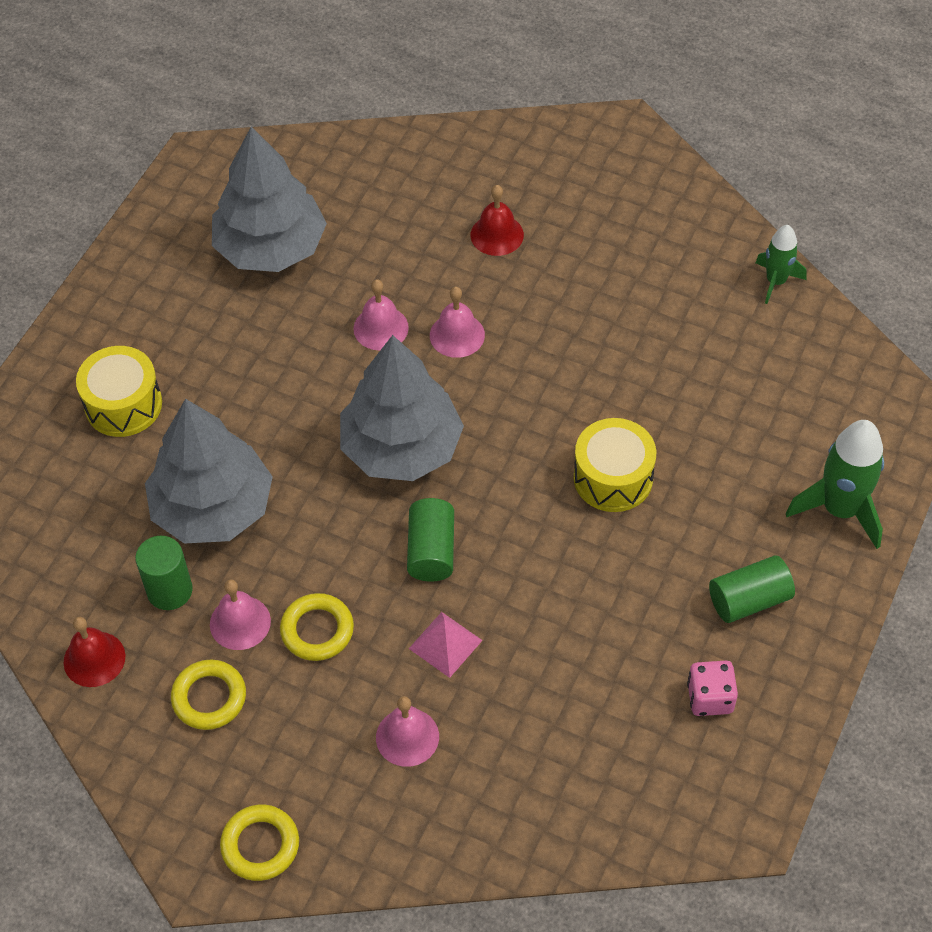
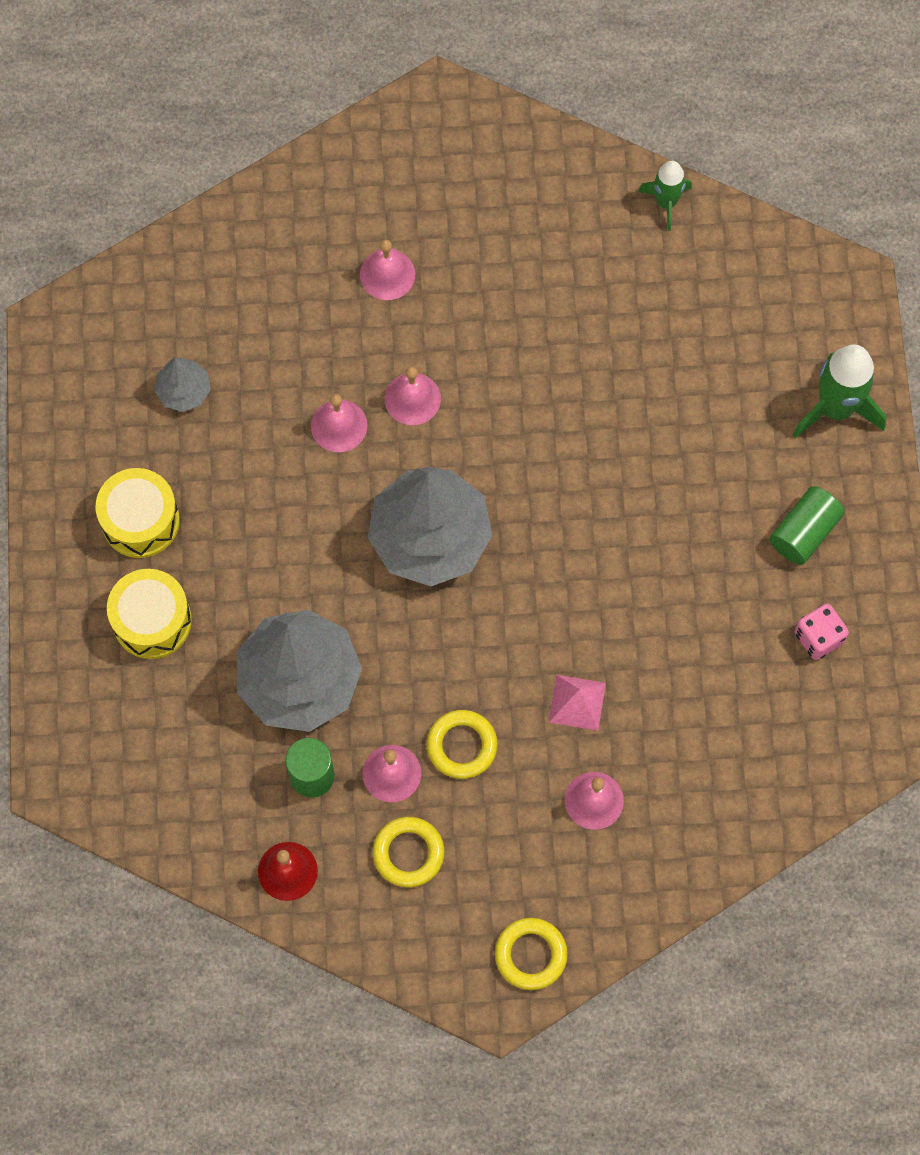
camera: 30 degrees left, 15 degrees up
grey tree [212,127,327,272] -> grey tree [155,358,211,412], size x0.46
green cylinder [407,498,454,582] -> none
red bell [471,185,524,256] -> pink bell [360,239,415,300]
yellow drum [574,418,656,512] -> yellow drum moved to [96,468,180,558]

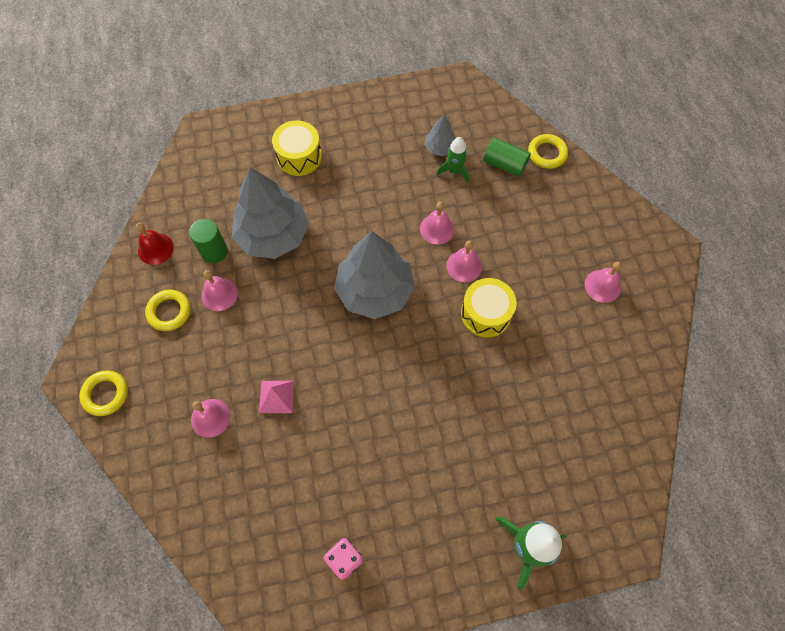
camera: 80 degrees right, 5 degrees down
yellow drum [96,468,180,558] -> yellow drum moved to [461,278,517,338]
pink bell [360,239,415,300] -> pink bell moved to [585,262,622,303]
yellow ring [427,710,498,779] -> yellow ring moved to [528,134,568,169]
green rocket [638,161,692,231] -> green rocket moved to [436,137,469,183]
green cylinder [770,486,845,565] -> green cylinder moved to [483,137,531,177]

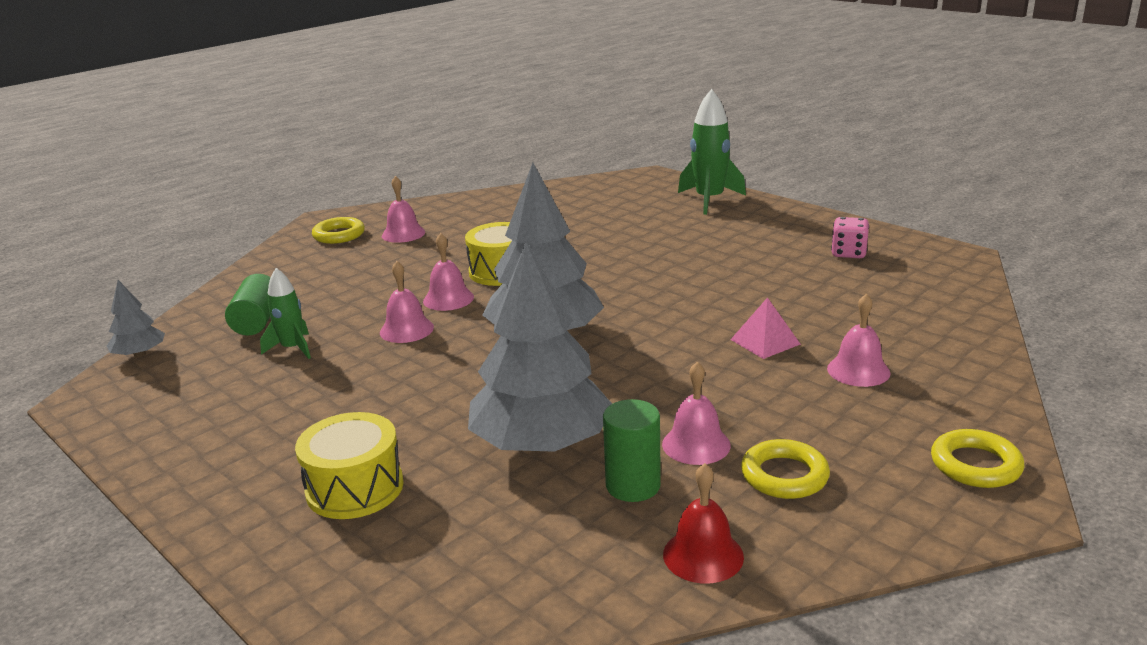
camera: 120 degrees left, 40 degrees down
grey tree [425,115,456,156] -> grey tree moved to [107,280,165,358]
yellow ring [528,134,568,169] -> yellow ring moved to [312,217,365,244]

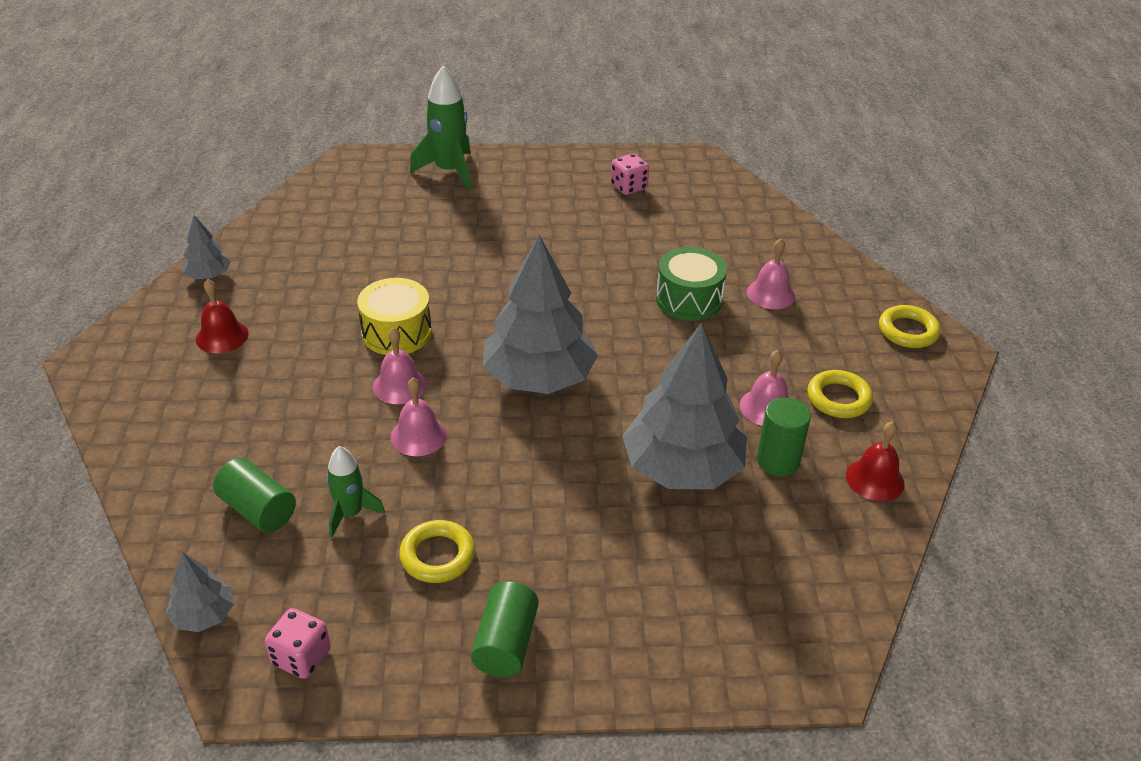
camera: 50 degrees left, 15 degrees up
yellow drum [295,412,404,519] -> none
yellow ring [312,217,365,244] -> yellow ring moved to [399,520,475,583]
pink bell [382,176,425,243] -> red bell [196,279,249,353]
pink pyramid [730,297,801,359] -> green drum [656,247,727,321]
none -> grey tree [182,215,231,279]
none -> pink dice [265,608,331,679]
none -> green cylinder [471,581,539,677]

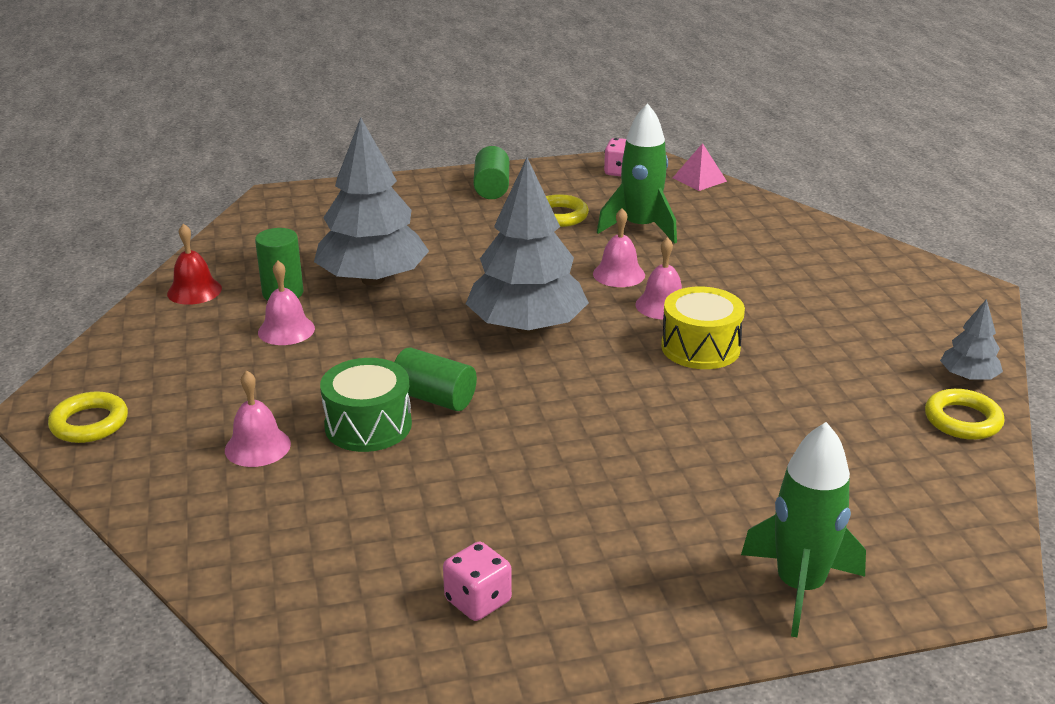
camera: 170 degrees right, 10 degrees down
grey tree [165,552,234,632] -> pink pyramid [673,143,727,191]
red bell [196,279,249,353] -> none
green cylinder [213,458,296,533] -> green cylinder moved to [394,347,477,411]
green rocket [326,446,385,537] -> green rocket [597,103,677,244], size x1.67
yellow ring [808,370,873,418] -> yellow ring moved to [925,389,1005,440]

